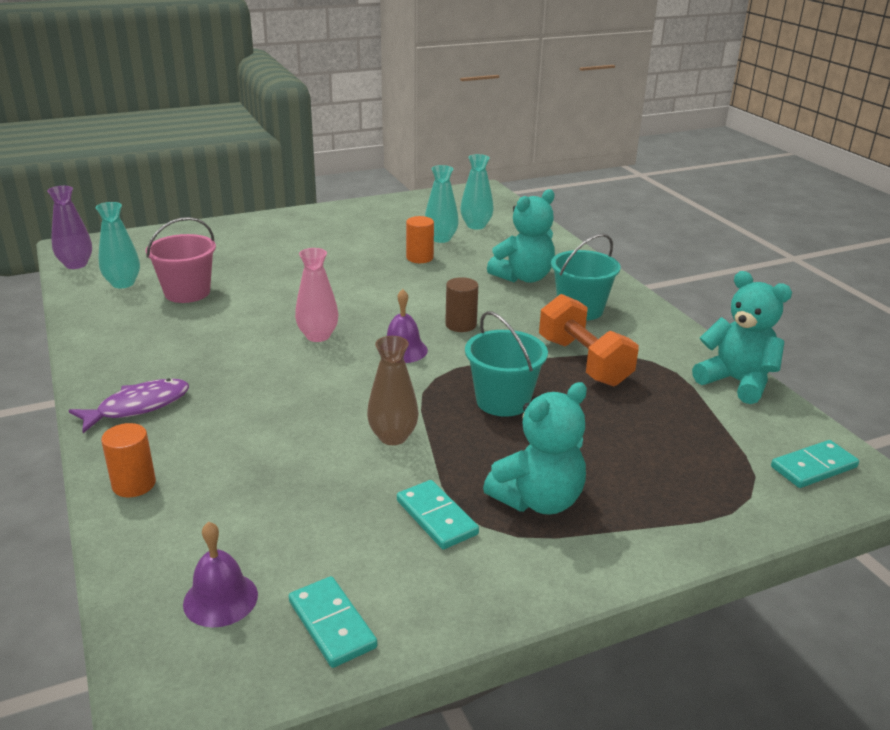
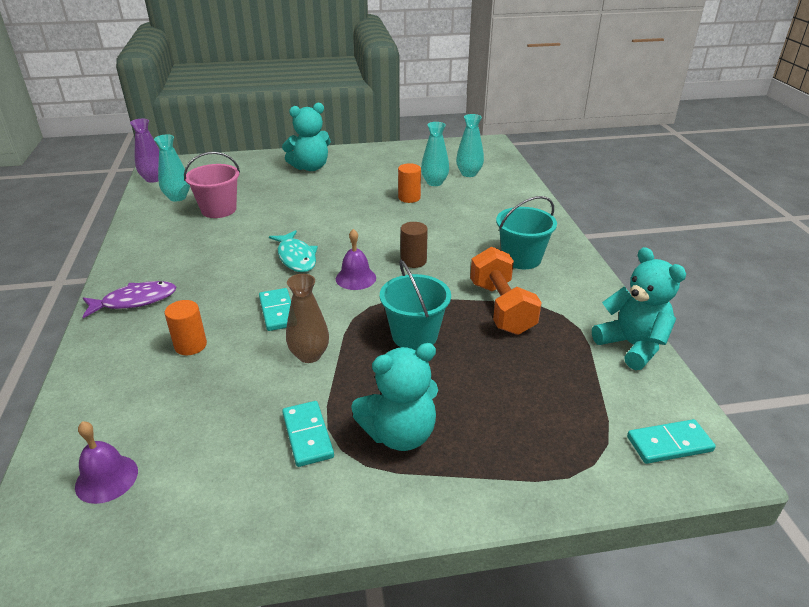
camera: 15 degrees right, 5 degrees up
orange cylinder [101,423,156,497] -> orange cylinder moved to [165,300,207,355]
turquoise domino [289,576,377,668] -> turquoise domino moved to [259,288,291,331]
pink vase [295,248,338,342] -> turquoise fish [269,230,318,272]
turquoise teddy bear [487,189,555,283] -> turquoise teddy bear moved to [282,103,331,171]

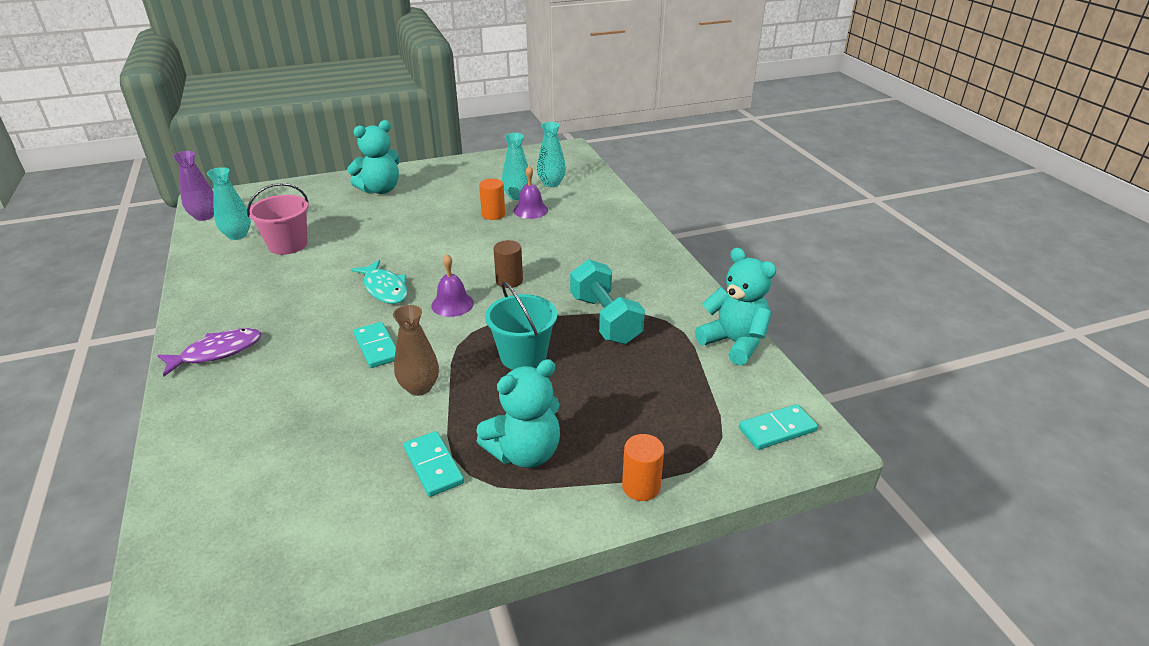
camera: 10 degrees left, 0 degrees up
purple bell [75,421,138,504] -> purple bell moved to [514,166,548,219]
orange cylinder [165,300,207,355] -> orange cylinder moved to [622,434,664,501]
orange dumbbell [470,246,542,335] -> turquoise dumbbell [570,259,645,344]
turquoise bucket [496,196,557,269] -> none

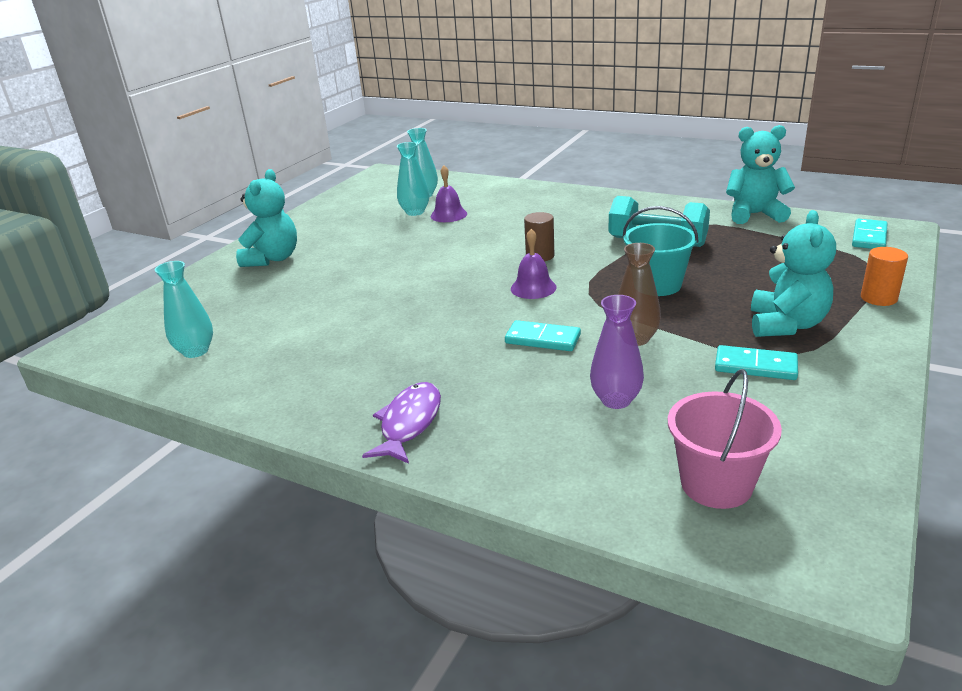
camera: 40 degrees left, 5 degrees down
purple vase [173,151,214,221] -> purple vase moved to [590,295,644,409]
pink bucket [247,183,309,255] -> pink bucket moved to [668,369,782,509]
turquoise fish [351,260,408,304] -> none
orange cylinder [479,179,505,220] -> none

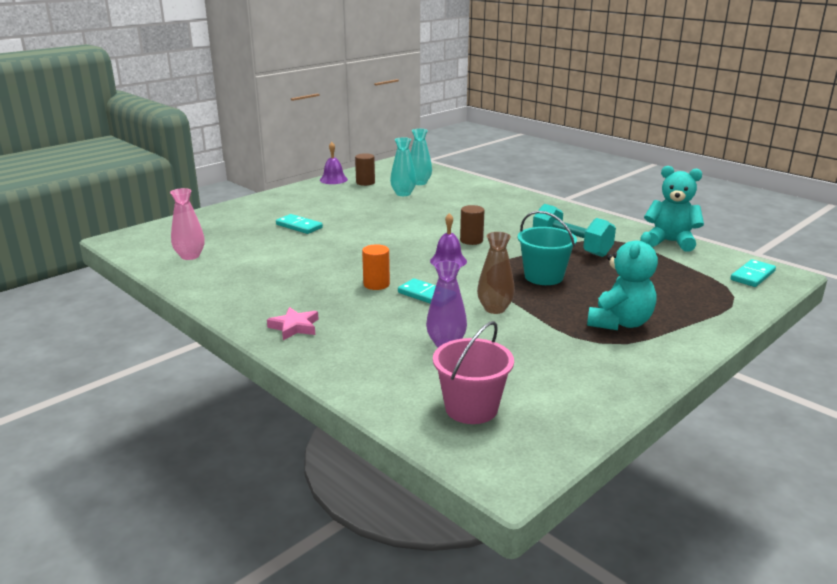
camera: 15 degrees right, 5 degrees down
turquoise vase [155,261,213,358] -> pink vase [170,188,205,260]
turquoise teddy bear [236,169,297,267] -> none
purple fish [362,382,441,464] -> pink star [267,307,319,340]
purple bell [430,165,467,222] -> purple bell moved to [320,142,348,184]
turquoise domino [715,345,798,380] -> turquoise domino moved to [276,214,323,234]
orange cylinder [861,247,908,306] -> orange cylinder moved to [362,244,390,290]
none -> brown cylinder [355,153,375,186]

